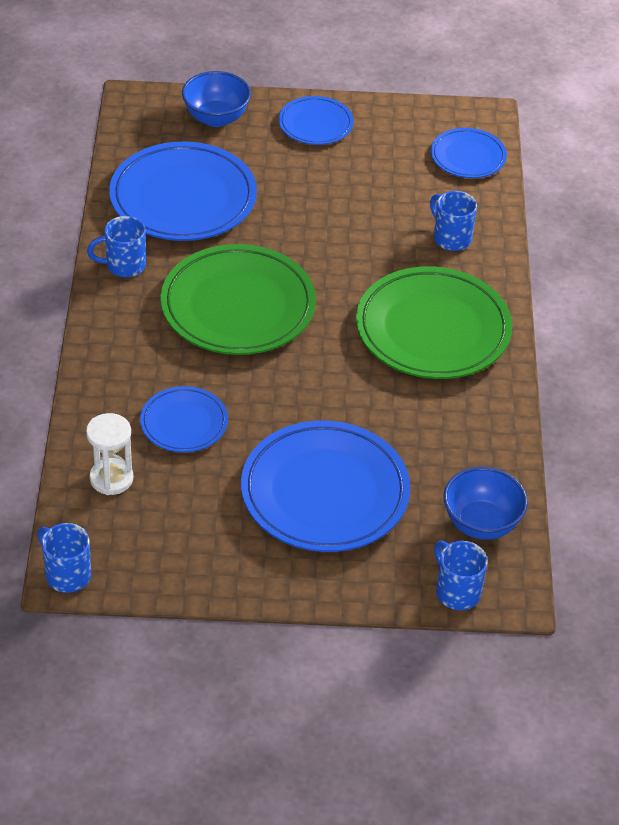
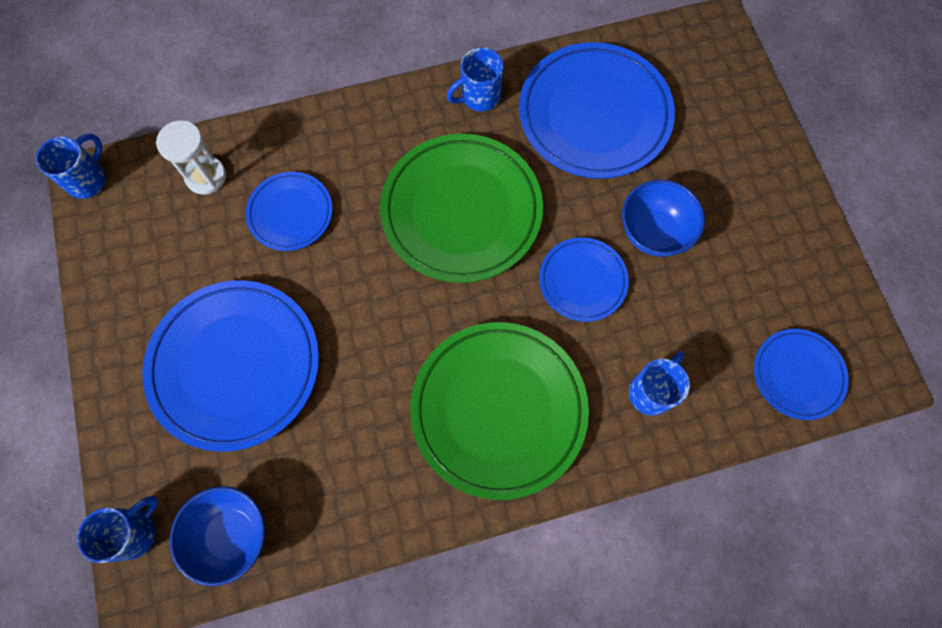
camera: 75 degrees right, 25 degrees up
blue mug [87,216,146,277] -> blue mug turned 90 degrees counterclockwise [447,47,504,111]
blue bowl [182,71,251,127] -> blue bowl moved to [622,179,705,257]
blue plate [279,96,354,145] -> blue plate moved to [539,237,629,322]

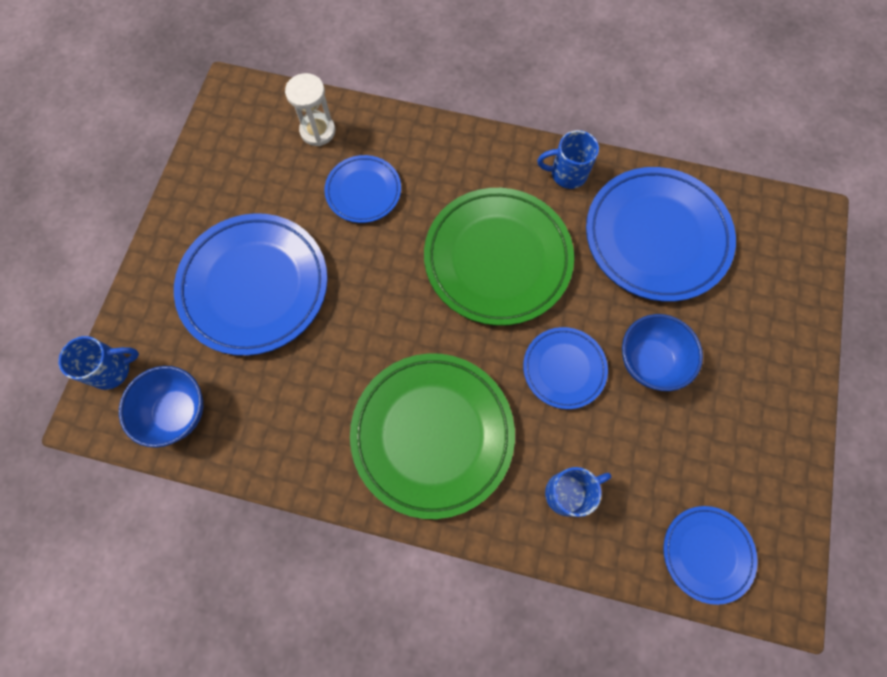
camera: 30 degrees right, 0 degrees up
blue mug [36,134,106,199] -> none

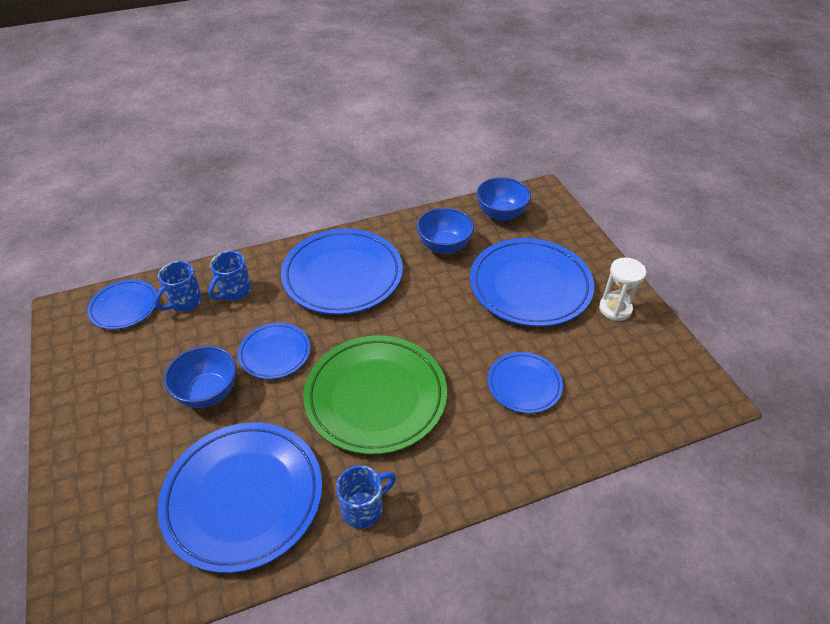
camera: 145 degrees right, 25 degrees down
blue mug [58,336,139,390] -> blue mug moved to [154,261,202,312]
white hourglass [285,73,335,146] -> white hourglass moved to [599,258,646,321]
green plate [350,353,515,519] -> blue plate [281,229,403,315]
none -> blue bowl [417,208,474,254]

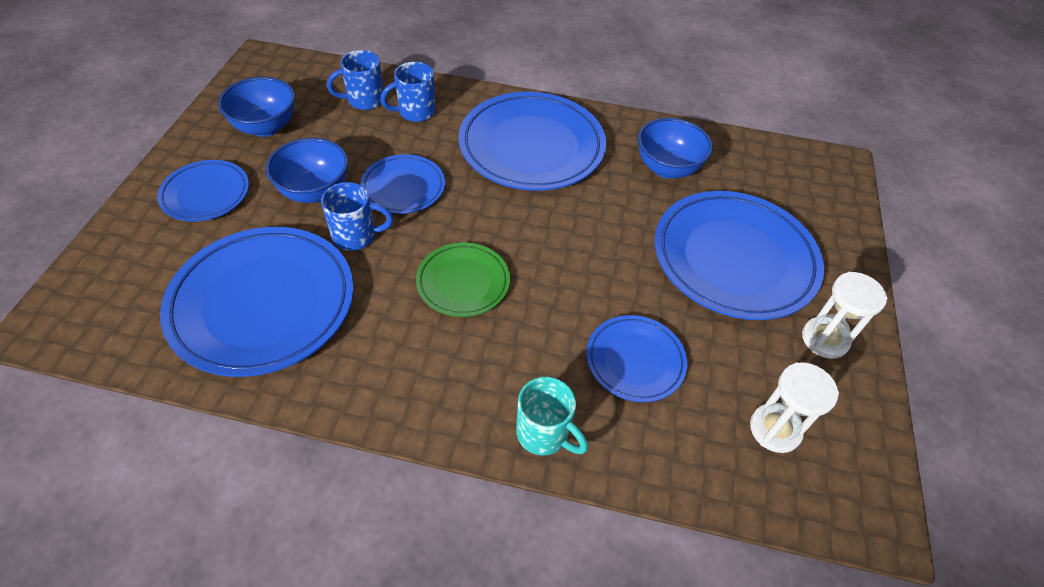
camera: 30 degrees right, 5 degrees up
blue plate [87,279,157,330] -> blue plate moved to [157,160,249,222]
green plate [303,336,447,455] -> green plate [416,243,510,317], size x0.53
blue mug [336,465,396,529] -> blue mug moved to [321,182,393,251]
blue bowl [476,177,531,221] -> blue bowl moved to [218,77,295,137]
none -> turquoise mug [516,377,588,456]
none -> white hourglass [750,362,839,453]

